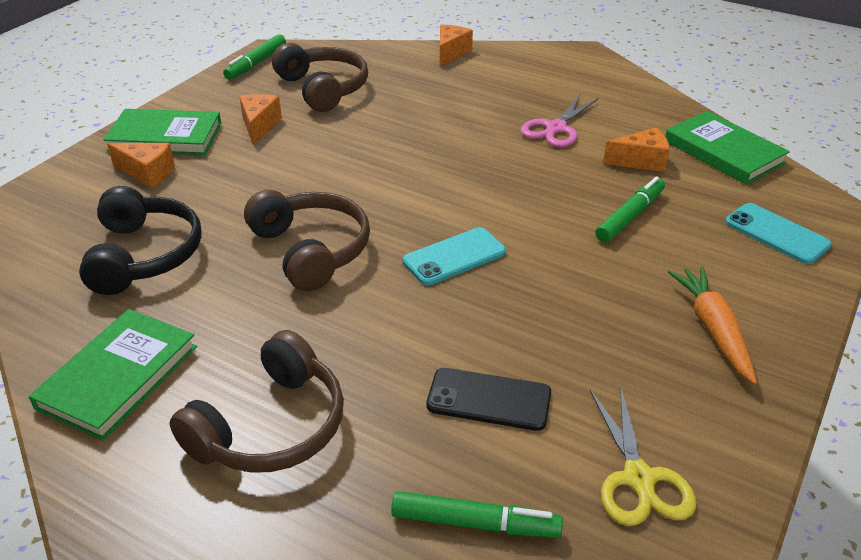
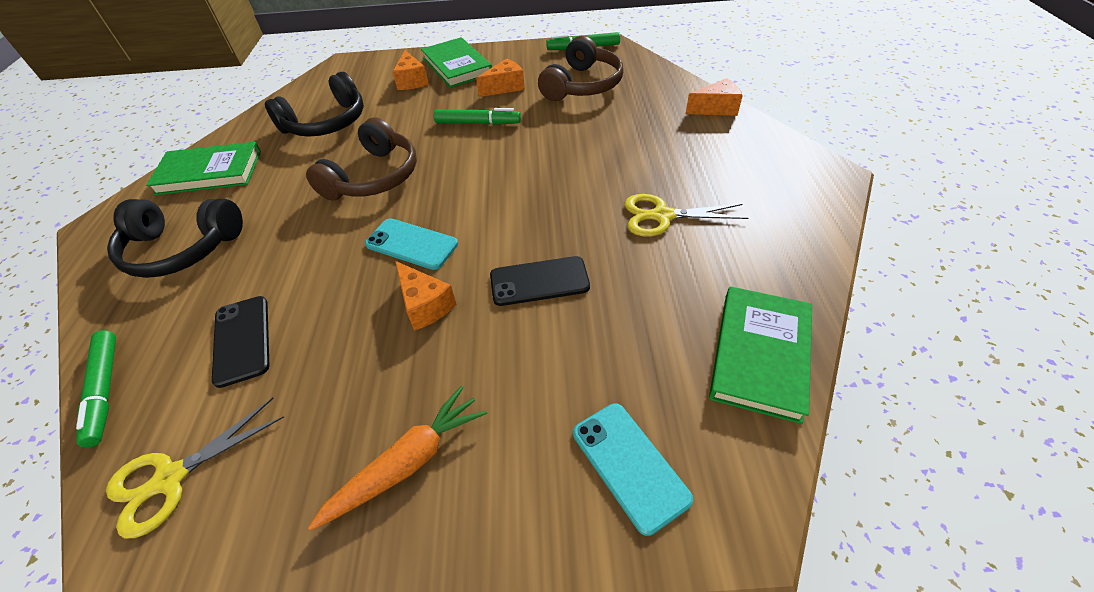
camera: 60 degrees right, 10 degrees up
brown headphones [170,330,344,473] -> black headphones [107,199,243,278]
pink scissors [521,95,599,147] -> yellow scissors [625,194,748,237]
green marker [595,176,665,242] -> green marker moved to [434,108,521,125]
orange cheese [603,128,670,172] -> orange cheese moved to [395,261,456,331]
turquoise phone [725,203,832,264] -> turquoise phone turned 45 degrees counterclockwise [573,404,693,536]
none -> black phone [490,256,590,306]

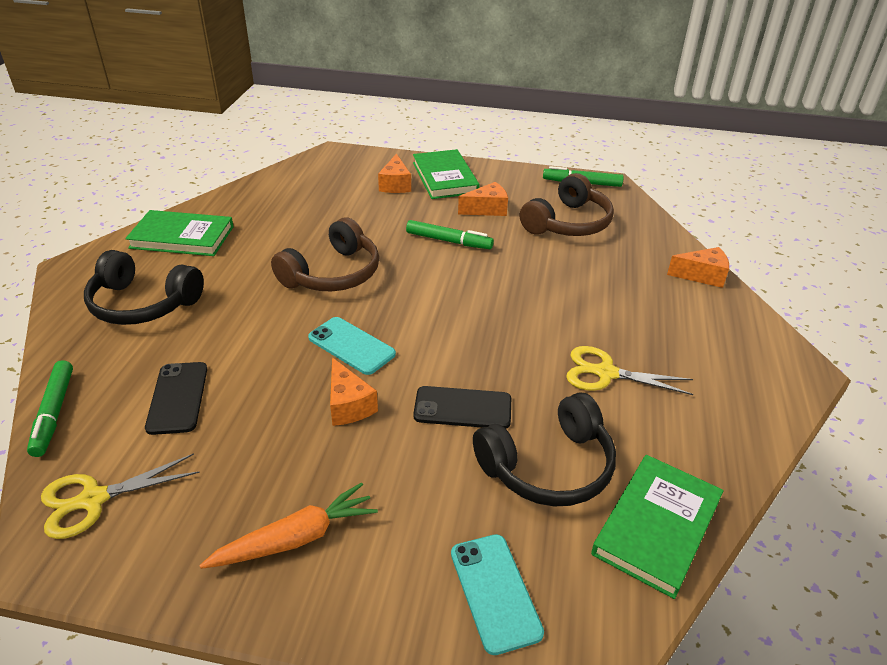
camera: 10 degrees right, 10 degrees down
black headphones [265,72,364,137] -> black headphones moved to [473,392,616,506]

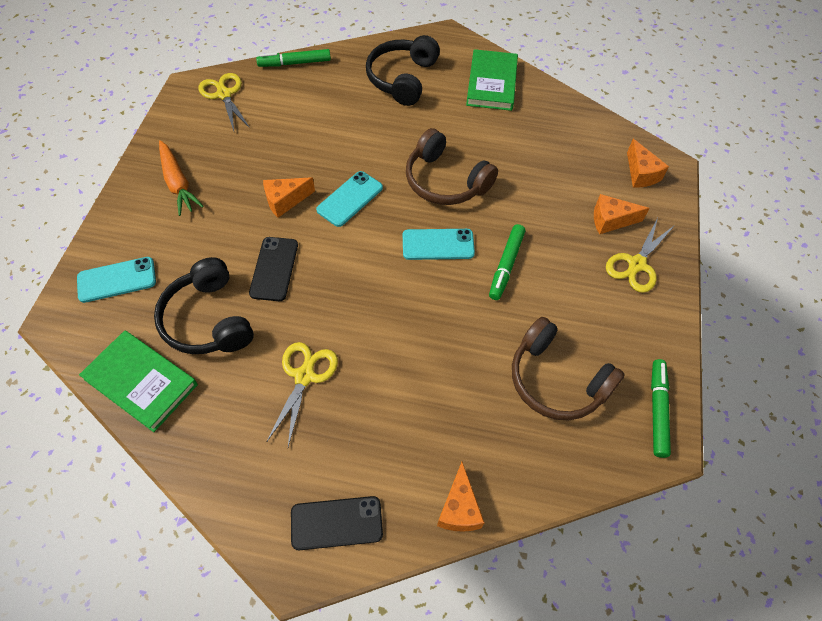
camera: 90 degrees right, 20 degrees up
black phone [145,362,207,435] -> black phone moved to [291,496,383,550]
green book [413,149,480,199] -> yellow scissors [606,218,675,293]
orange cheese [458,182,508,216] -> orange cheese moved to [627,139,669,188]
none -> turquoise phone [403,229,475,260]

